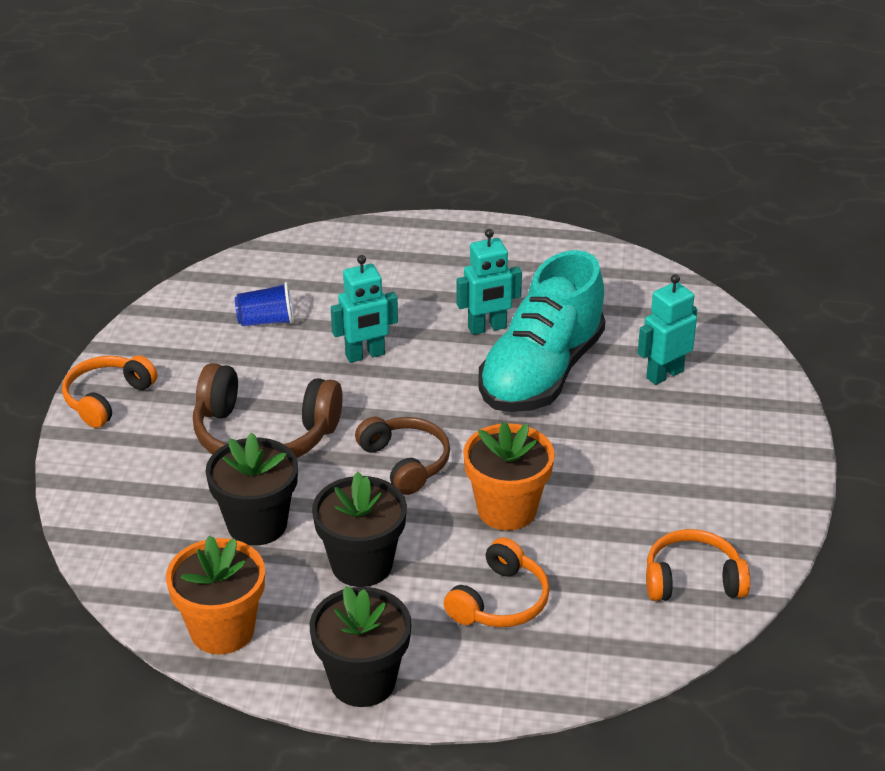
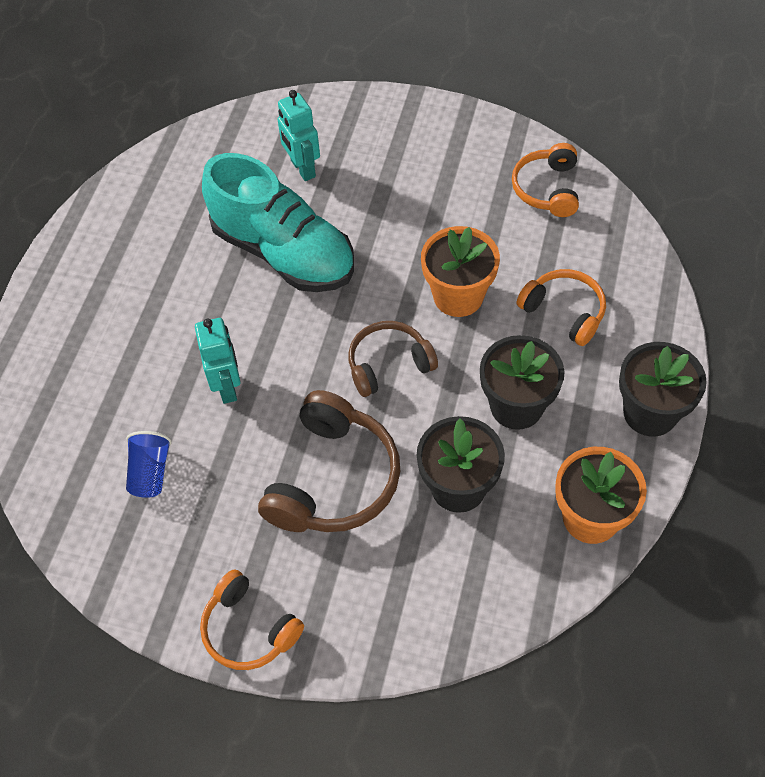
camera: 80 degrees left, 20 degrees up
turquoise robot [456,229,522,335] -> none

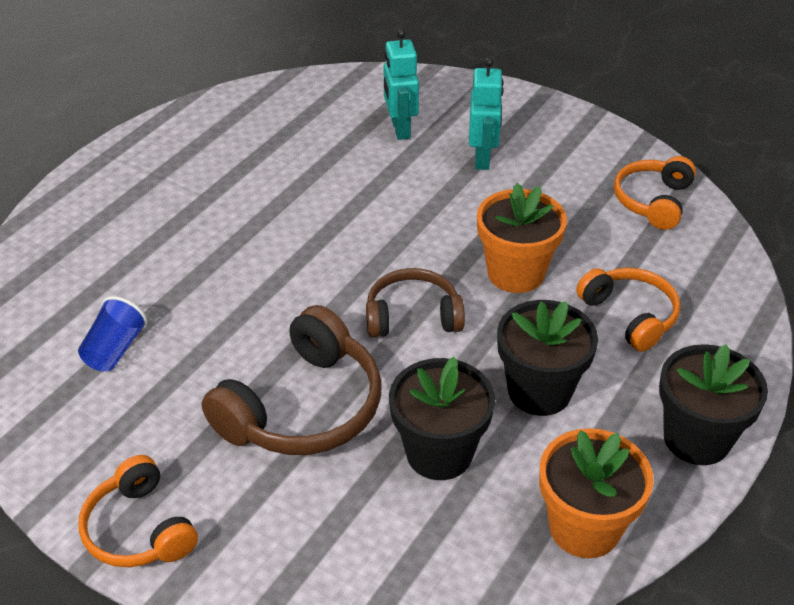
camera: 15 degrees right, 15 degrees down
turquoise robot [195,318,241,404] -> turquoise robot moved to [469,58,504,170]
turquoise shoe [202,153,354,292] -> none

